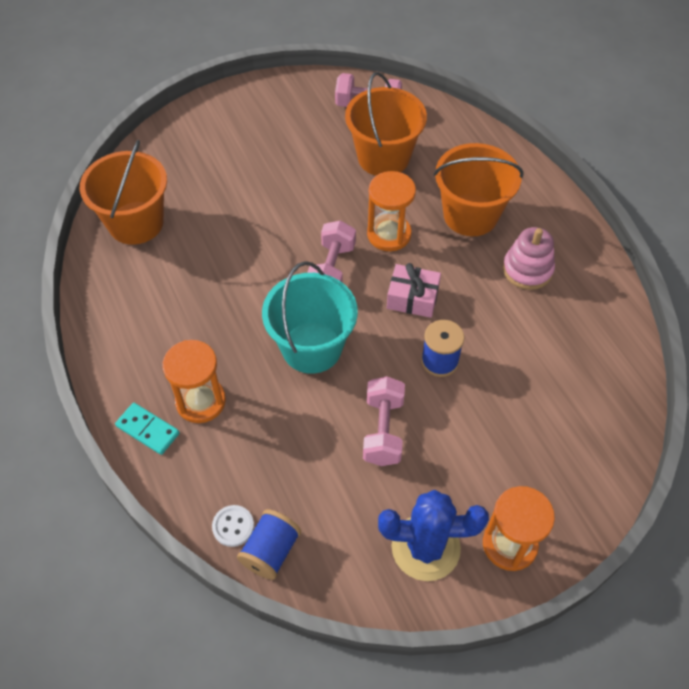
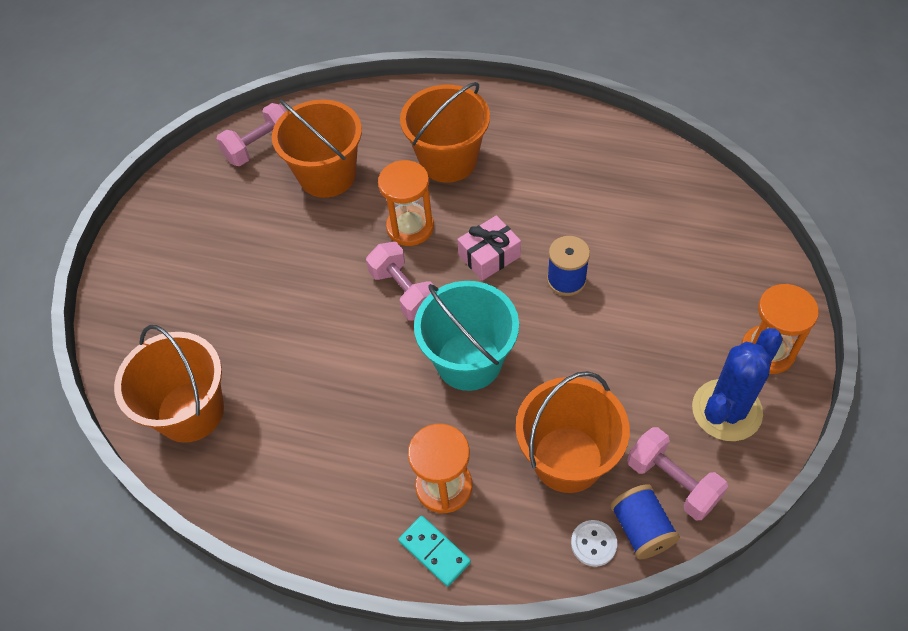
camera: 45 degrees left, 0 degrees up
turquoise domino [115,403,180,455] -> turquoise domino turned 60 degrees clockwise [398,516,471,587]
pink dumbbell [363,376,405,466] -> pink dumbbell moved to [627,427,728,520]
pink stacking toy [503,227,555,290] -> none
none -> orange bucket [516,371,630,493]

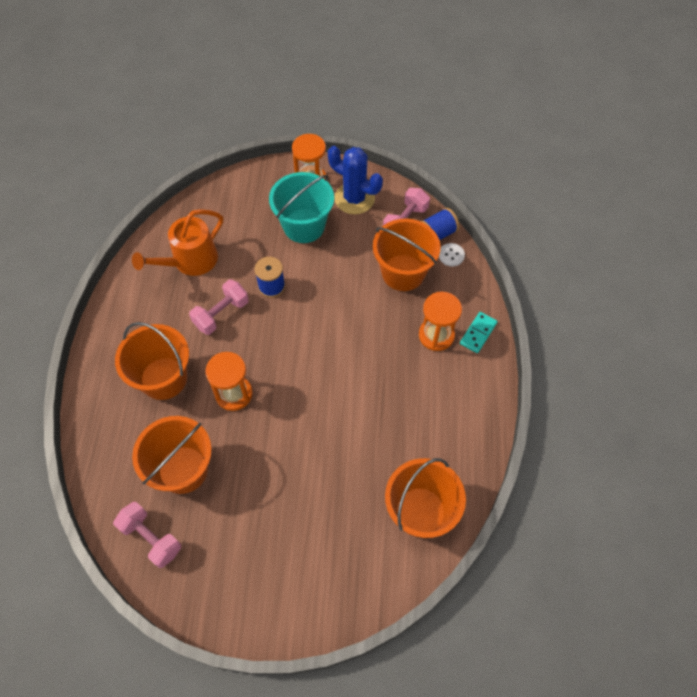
camera: 105 degrees left, 5 degrees up
pink dumbbell [366,242,433,321] -> pink dumbbell moved to [189,280,249,335]
turquoise bucket [414,281,519,391] -> turquoise bucket moved to [269,172,334,243]
pink gift [457,215,521,281] -> none
none -> orange watering can [132,209,223,276]

